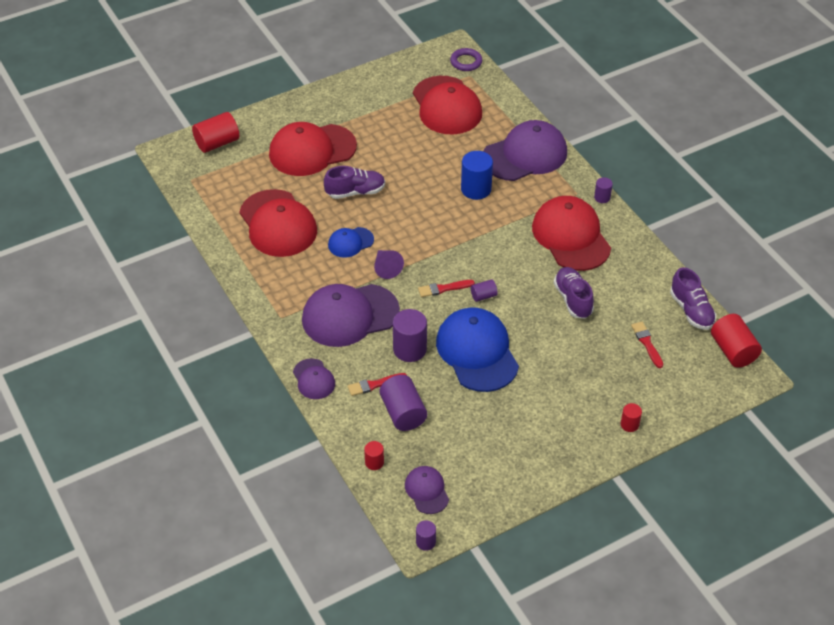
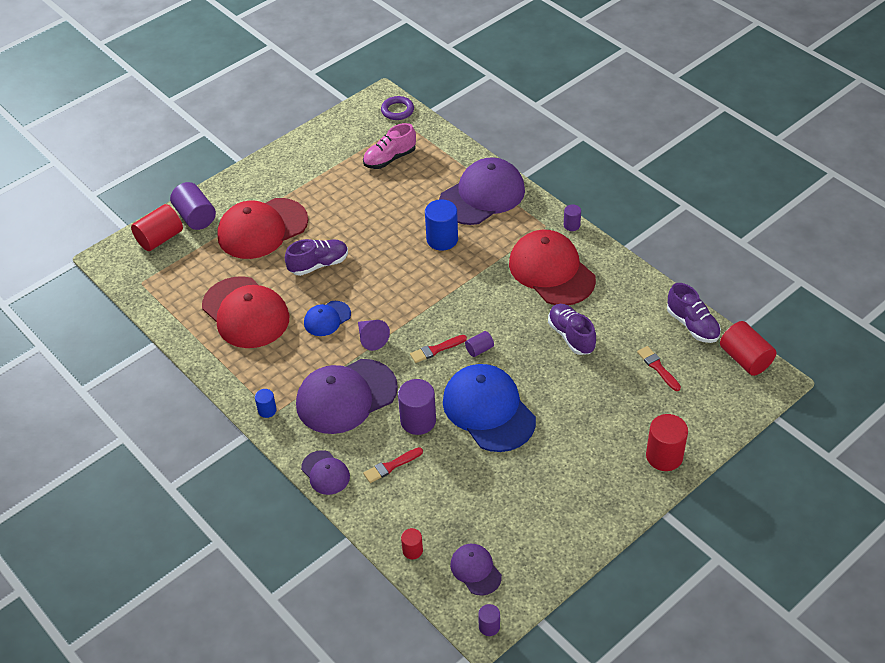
camera: 10 degrees left, 0 degrees up
purple cylinder [379,375,427,431] -> purple cylinder moved to [170,182,216,230]
red cap [413,76,482,134] -> pink shoe [363,123,416,169]
red cylinder [621,403,642,432] -> red cylinder [646,414,688,471], size x1.89
none -> blue cylinder [255,389,277,418]

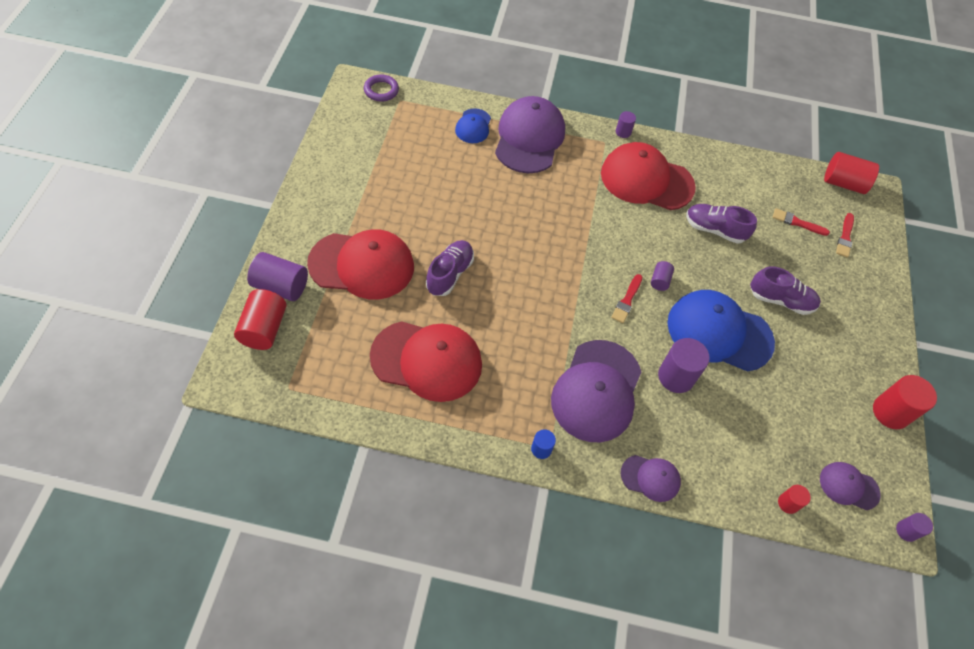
camera: 45 degrees left, 10 degrees up
red cap [217,198,308,259] -> red cap turned 105 degrees counterclockwise [307,229,414,299]
blue cap [304,301,351,336] -> blue cap moved to [455,108,491,143]
purple cone [358,320,390,351] -> none
pink shoe [363,123,416,169] -> none
red brush [363,447,423,483] -> red brush moved to [836,213,854,258]
blue cylinder [425,199,458,251] -> none
red cylinder [646,414,688,471] -> red cylinder moved to [873,375,937,429]
purple shoe [667,283,721,343] -> purple shoe moved to [750,267,821,315]

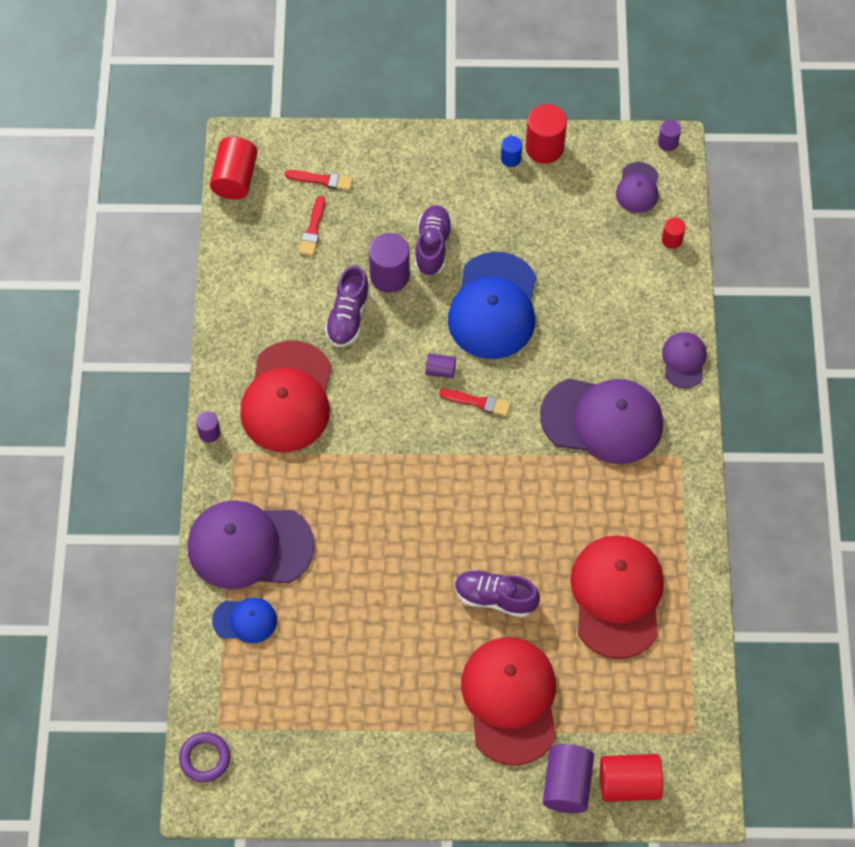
camera: 95 degrees left, 5 degrees up
blue cylinder [531,429,556,459] -> blue cylinder moved to [501,136,522,167]
purple cylinder [658,338,710,393] -> purple cylinder moved to [369,233,410,293]

